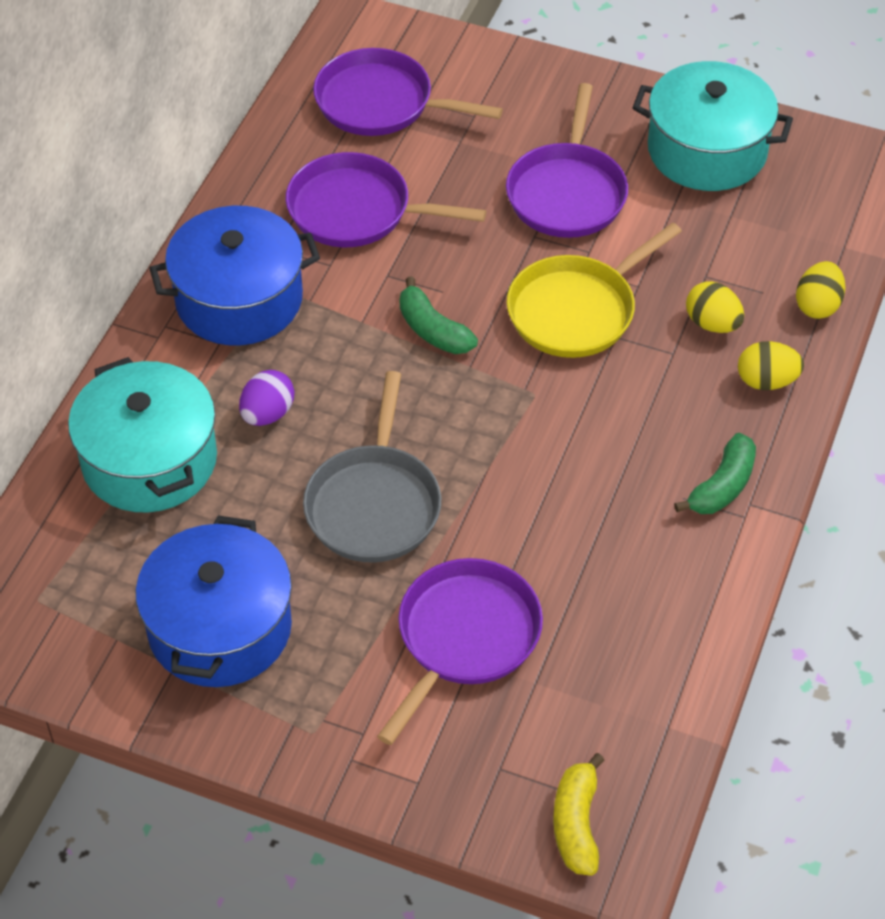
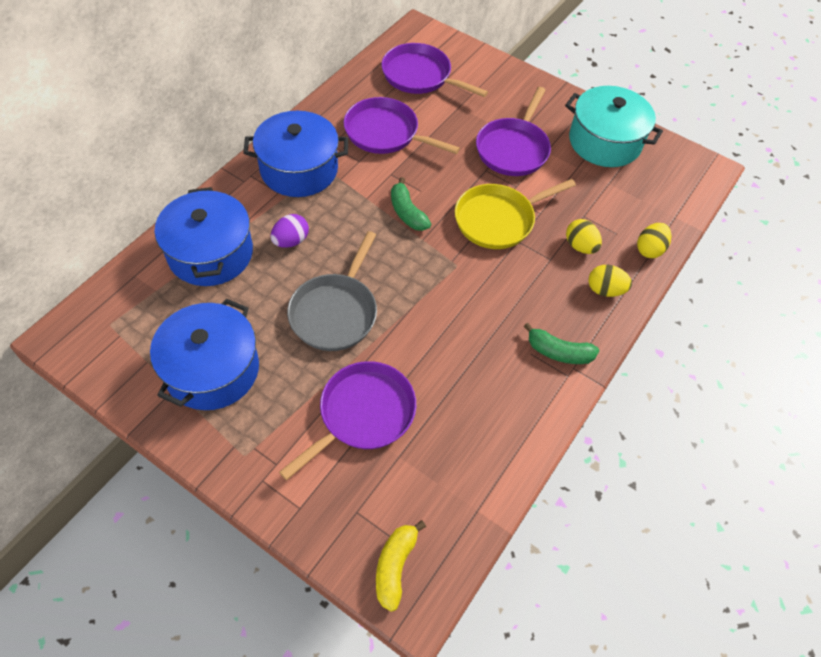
camera: 10 degrees right, 5 degrees up
turquoise pot [68,357,217,512] -> blue pot [155,187,253,286]
green banana [674,433,756,514] -> green banana turned 60 degrees clockwise [523,323,599,364]

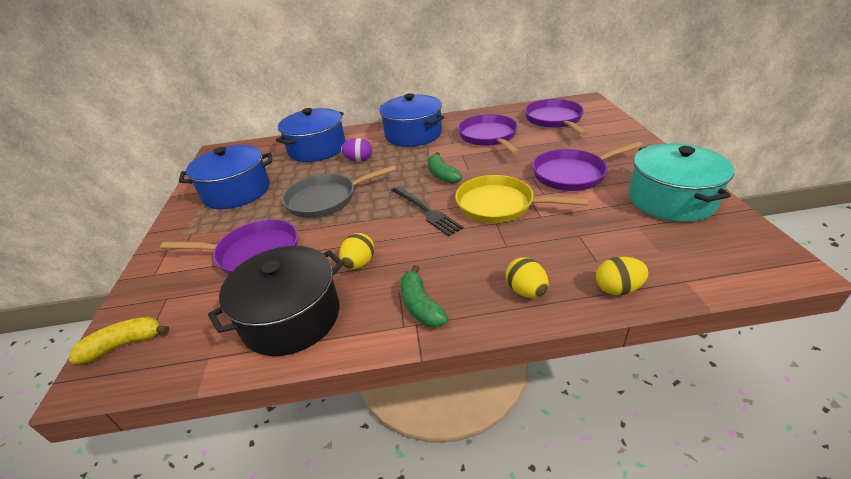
camera: 55 degrees right, 20 degrees down
green banana [391,177,431,231] -> green banana turned 45 degrees counterclockwise [428,152,462,184]
yellow egg [566,219,602,254] -> yellow egg moved to [339,233,374,269]
none -> black pot [208,246,344,356]
none -> black fork [391,186,463,236]

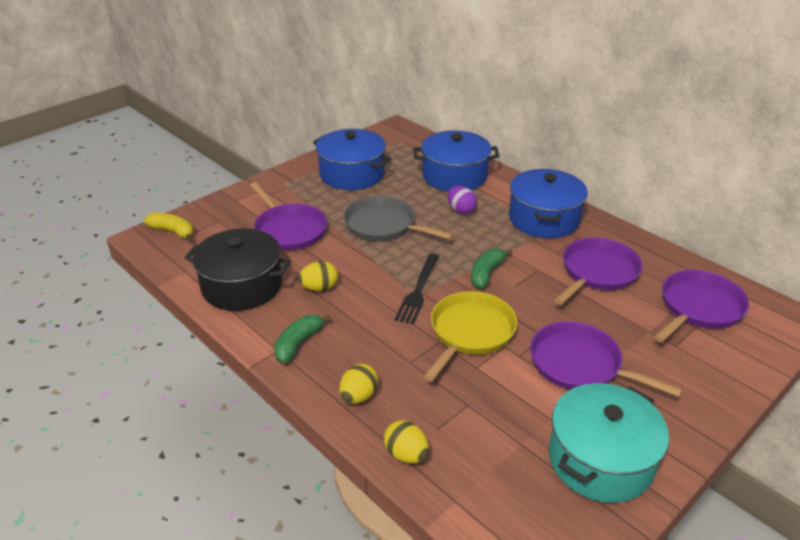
camera: 50 degrees right, 0 degrees up
yellow pan [455,175,588,223] -> yellow pan turned 45 degrees clockwise [423,291,517,382]

